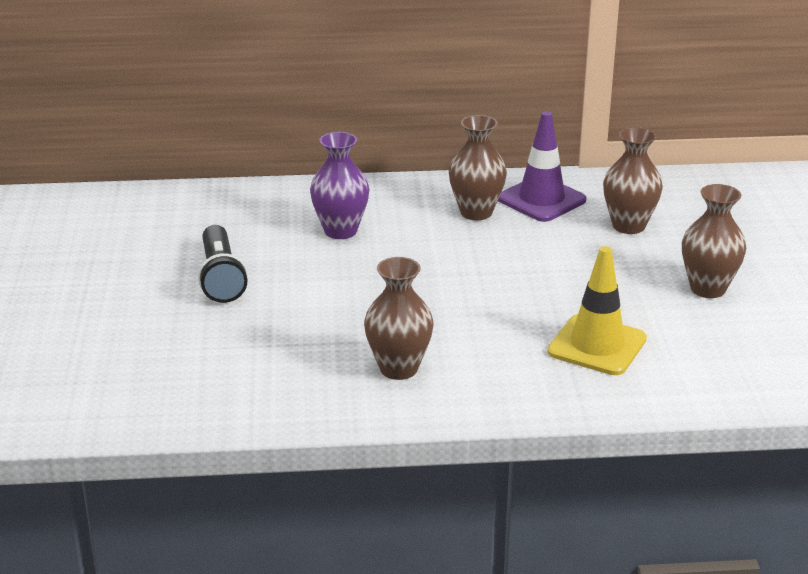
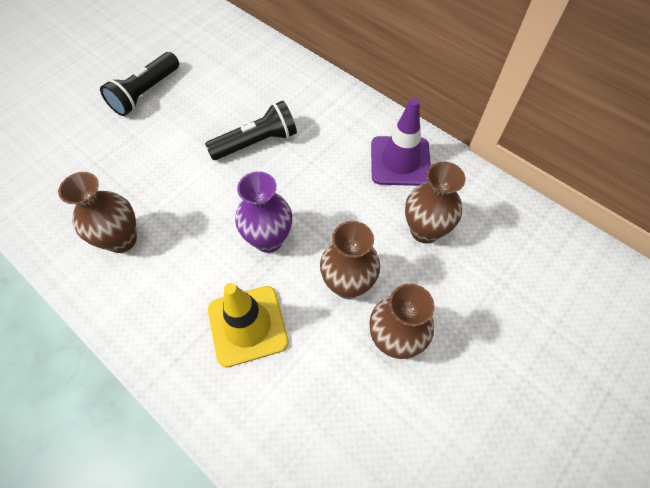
camera: 45 degrees right, 30 degrees up
purple vase [310,132,369,239] -> purple vase moved to [235,171,292,253]
brown vase [449,115,507,220] -> brown vase moved to [320,221,380,299]
none -> black flashlight [205,101,297,160]

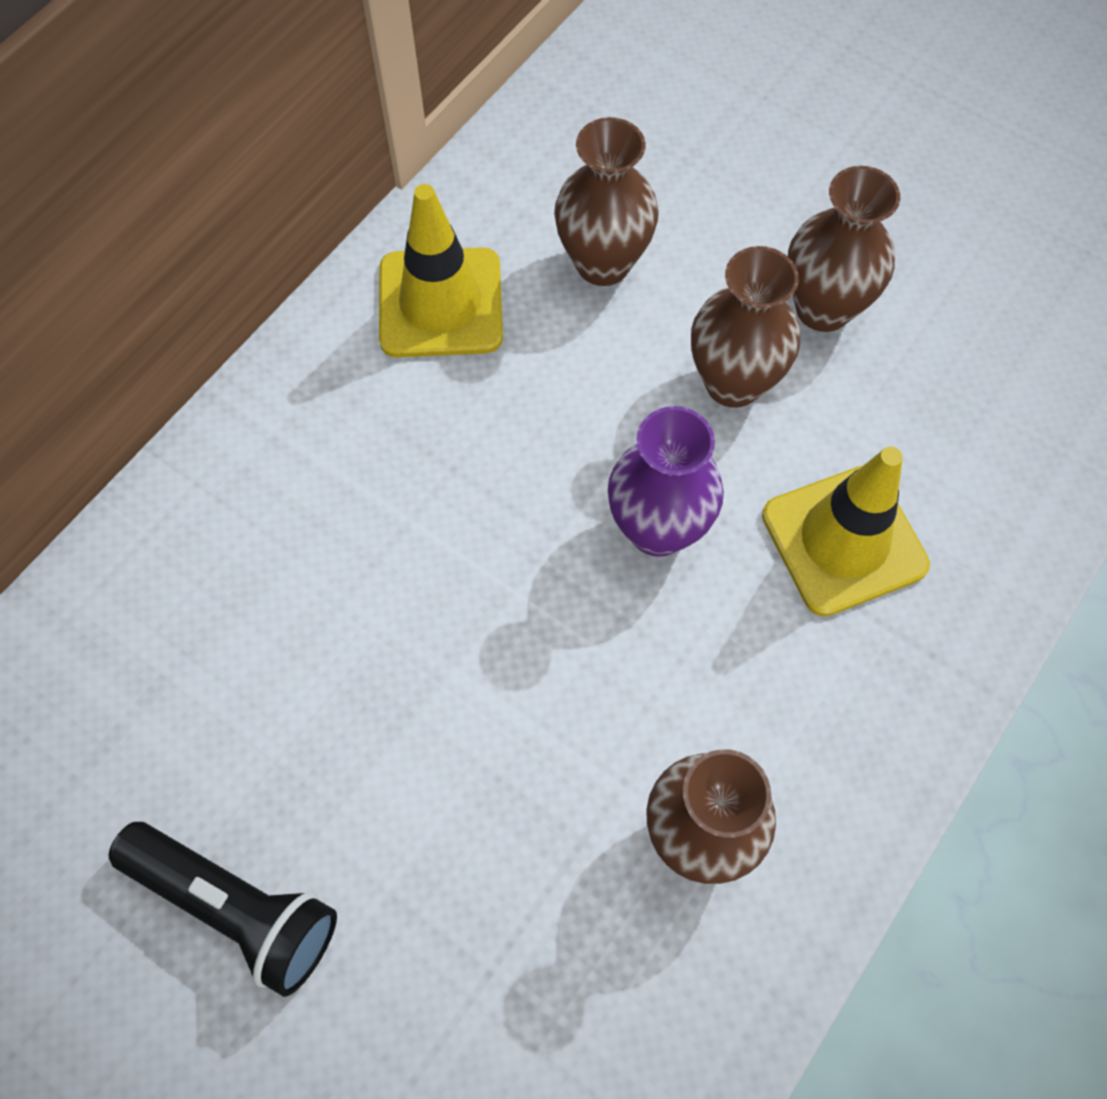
camera: 95 degrees left, 5 degrees up
black flashlight [205,101,297,160] -> none
purple traffic cone [371,98,431,186] -> yellow traffic cone [379,184,503,357]

